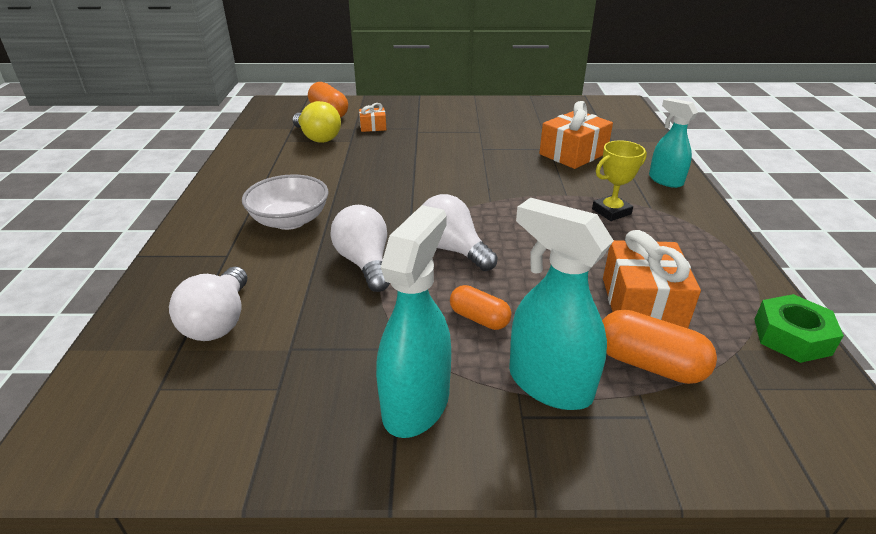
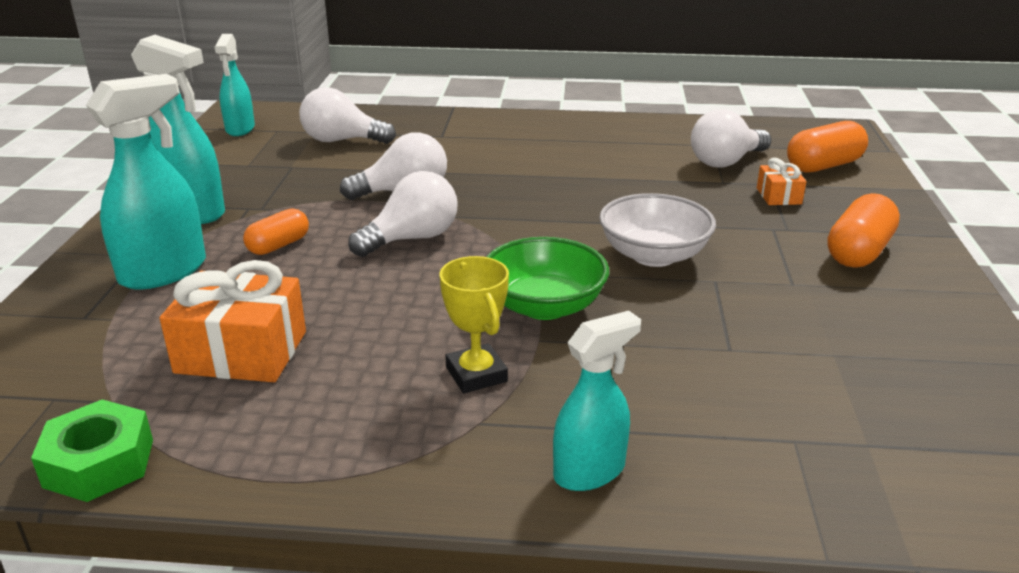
camera: 95 degrees right, 5 degrees down
white bowl [242,174,328,230] -> white bowl moved to [599,193,716,267]
yellow light bulb [292,101,341,143] -> white light bulb [691,109,771,168]
orange gift [539,101,613,169] -> none
orange capsule [602,309,717,384] -> orange capsule moved to [827,193,900,268]
none -> turquoise spray bottle [214,34,255,136]
none -> green bowl [487,237,609,320]

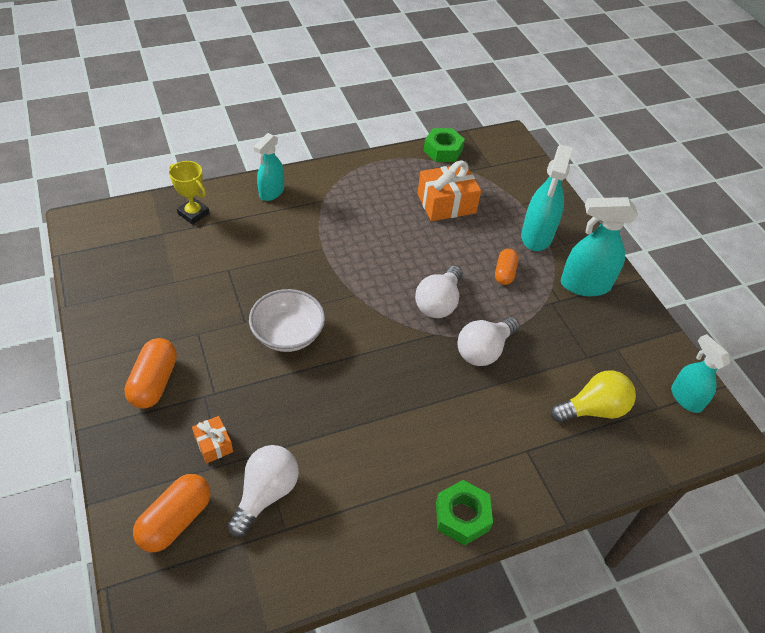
camera: 150 degrees right, 20 degrees up
white light bulb [299,87,396,144] -> yellow light bulb [551,371,636,423]
yellow trophy [440,256,509,393] -> yellow trophy moved to [169,161,209,225]
green bowl [487,237,609,320] -> none
none -> green nut [436,480,493,545]

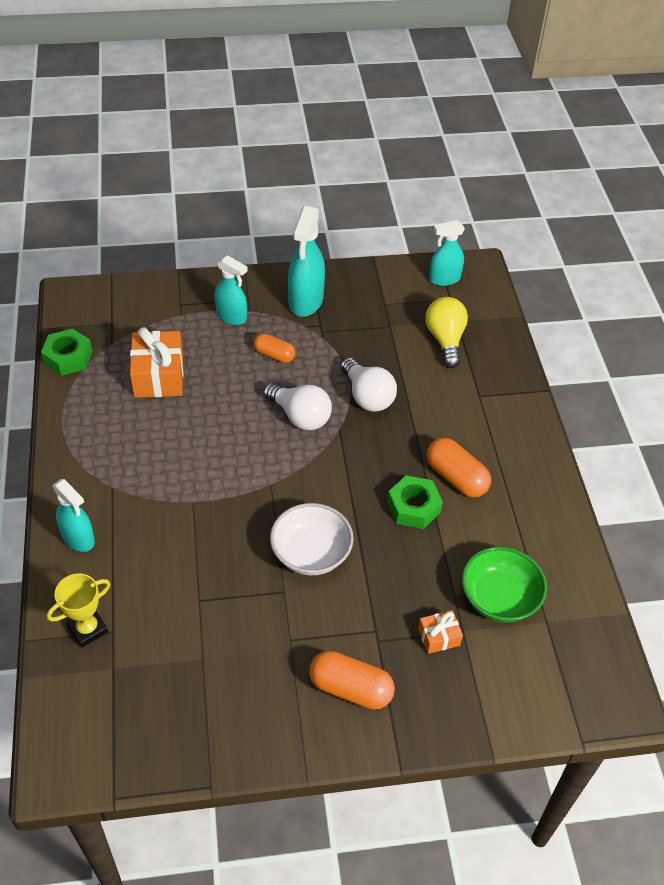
camera: 75 degrees left, 0 degrees up
orange capsule [133,474,210,552] -> orange capsule moved to [427,438,491,498]
white light bulb [227,445,299,537] -> green bowl [462,546,547,623]
green nut [436,480,493,545] -> green nut moved to [387,475,443,529]
turquoise spray bottle [521,145,573,251] -> turquoise spray bottle [214,255,248,325], size x0.65

